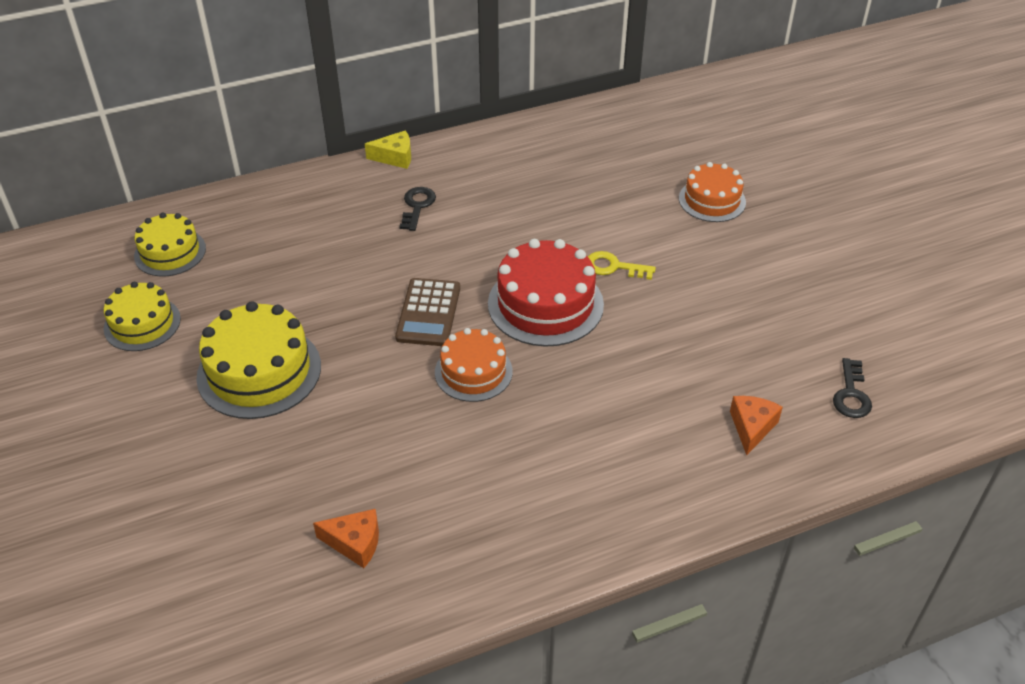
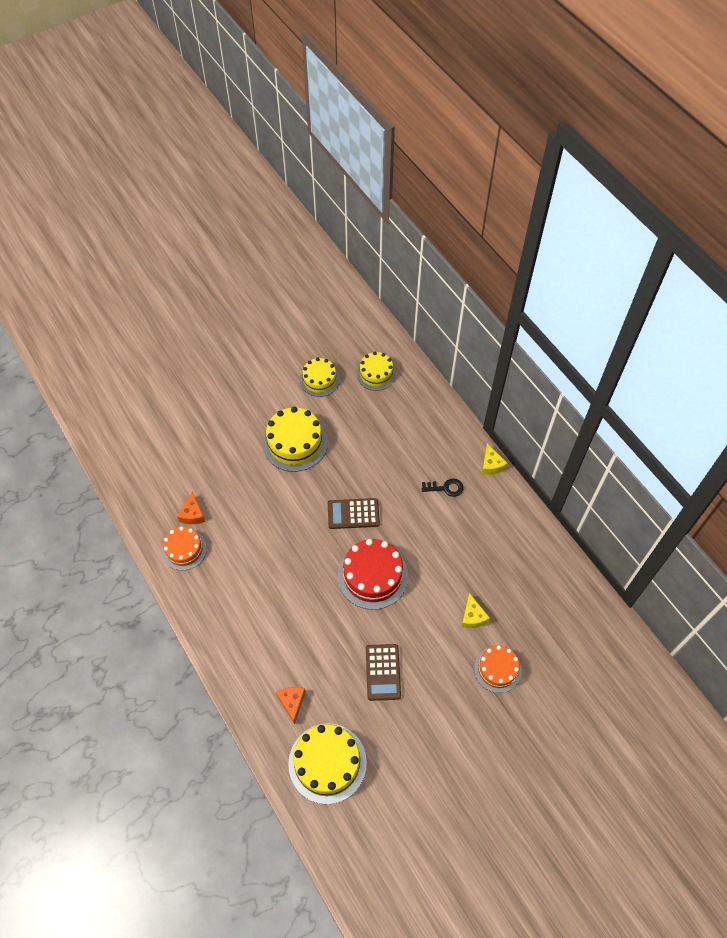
camera: 80 degrees right, 15 degrees up
orange cake [435,328,513,402] -> orange cake moved to [162,527,207,571]
yellow key [588,251,656,280] -> none
orange cheese [730,396,783,455] -> orange cheese turned 105 degrees counterclockwise [276,687,306,724]
black key [833,358,872,418] -> yellow cake [288,723,367,804]
none -> brown calculator [366,644,401,701]
none -> yellow cheese [462,593,490,628]

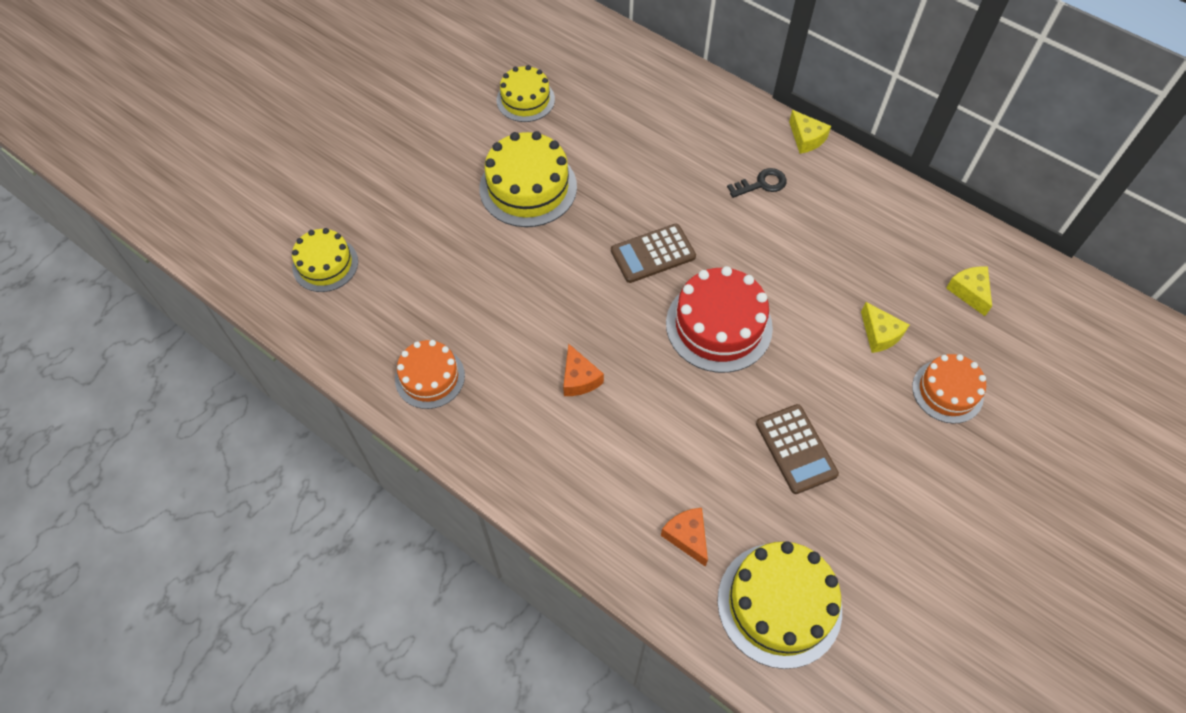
camera: 20 degrees left, 0 degrees up
orange cheese [177,492,205,524] -> orange cheese moved to [563,344,604,396]
yellow cake [356,352,396,391] -> yellow cake moved to [292,228,358,292]
none -> yellow cheese [946,266,992,316]

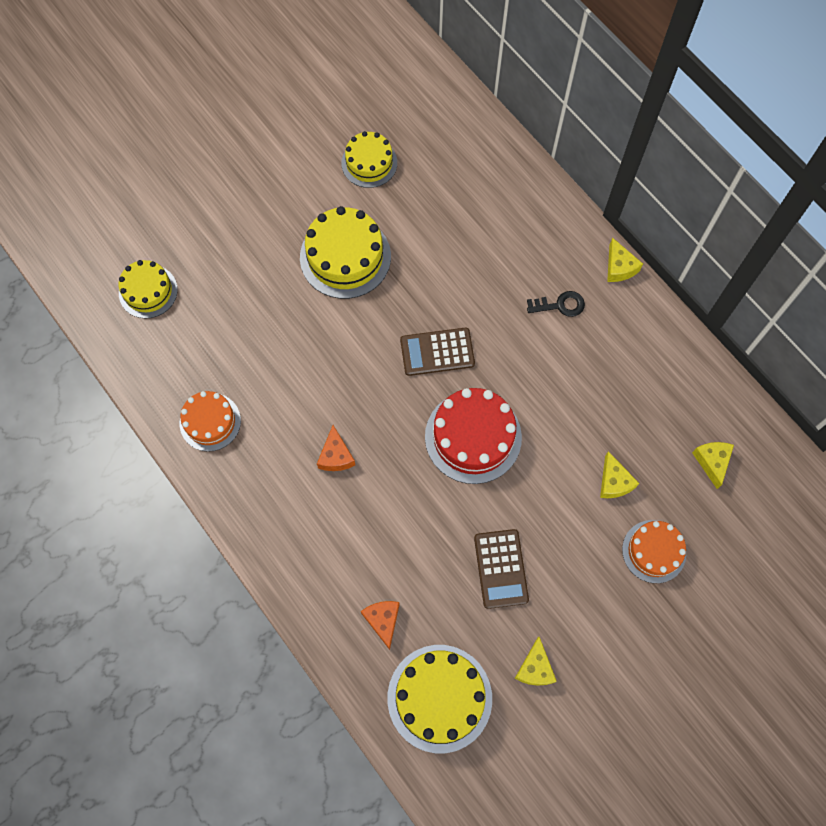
camera: 15 degrees right, 10 degrees up
none -> yellow cheese [514,637,557,686]

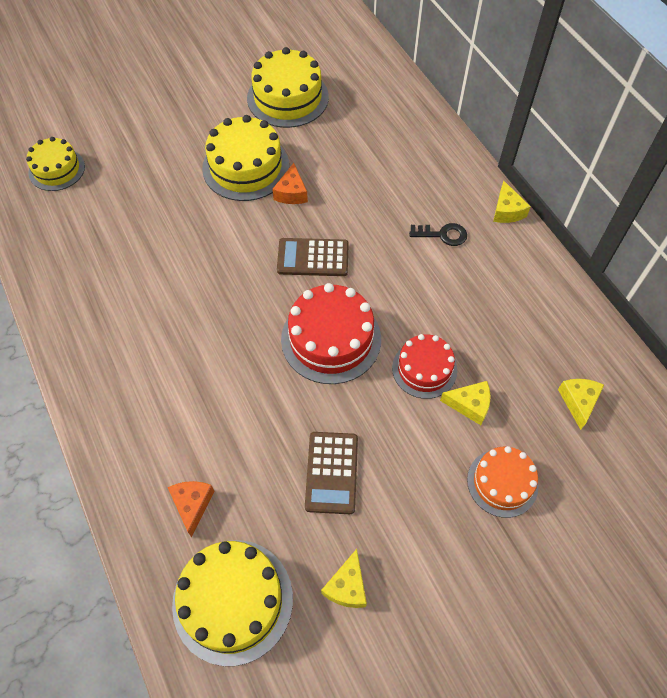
camera: 10 degrees right, 10 degrees down
orange cake [180,391,241,452] -> none
orange cheese [317,425,355,471] -> orange cheese moved to [272,163,308,204]
yellow cake [341,131,397,188] -> yellow cake [247,47,329,128], size x1.58
yellow cheese [600,451,639,498] -> yellow cheese turned 75 degrees counterclockwise [440,381,491,425]
none -> red cake [392,334,457,399]

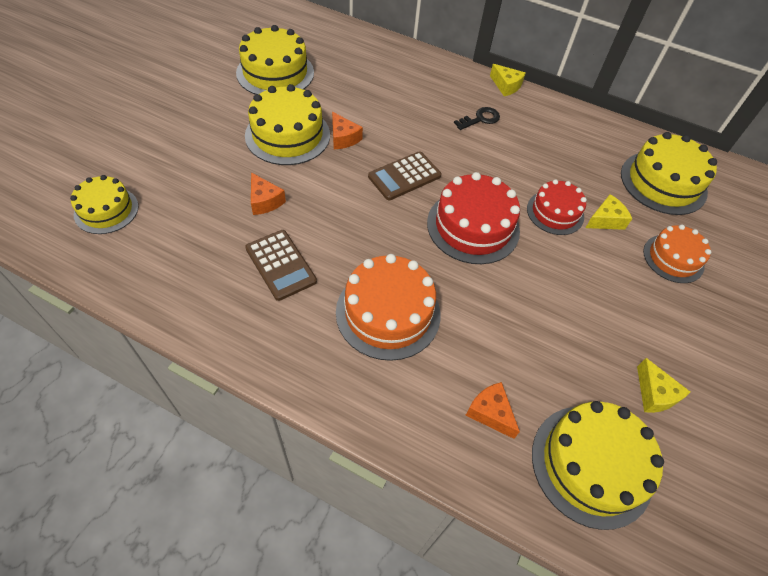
camera: 40 degrees left, 5 degrees down
brown calculator [305,432,358,514] -> brown calculator moved to [245,230,317,301]
yellow cheese [558,379,604,430] -> yellow cake [621,132,717,215]
none -> orange cheese [251,172,286,215]
none -> orange cake [336,254,440,361]

